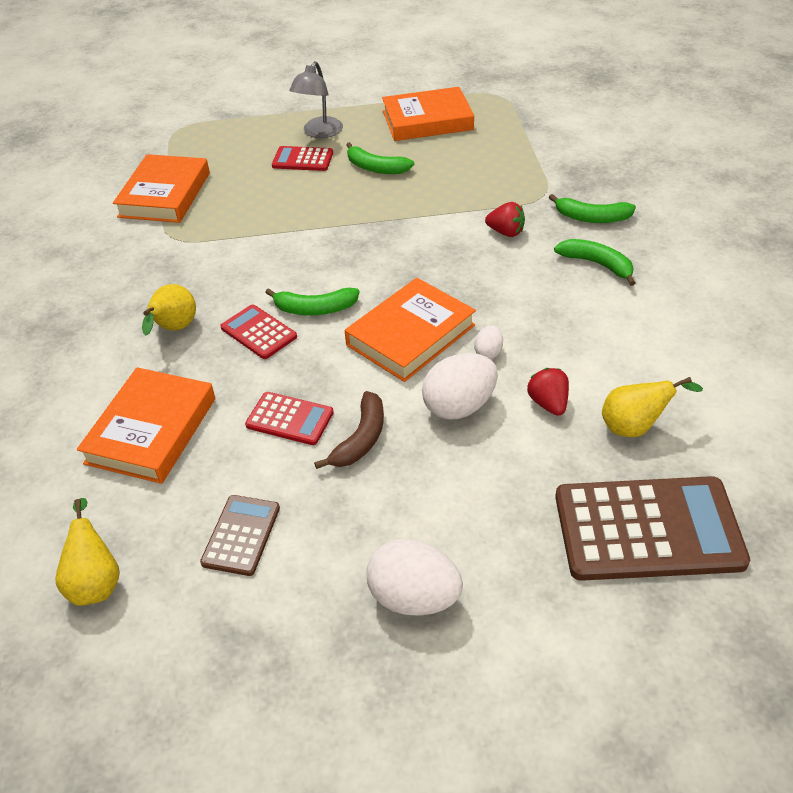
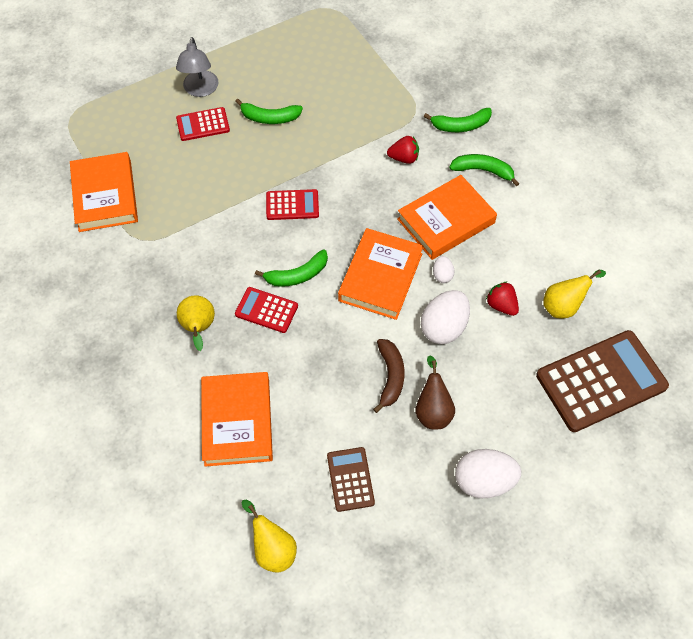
camera: 25 degrees left, 15 degrees up
red calculator [245,392,334,445] -> red calculator moved to [266,189,319,220]
orange book [382,87,474,141] -> orange book moved to [397,175,497,260]
none -> brown pear [416,356,455,430]

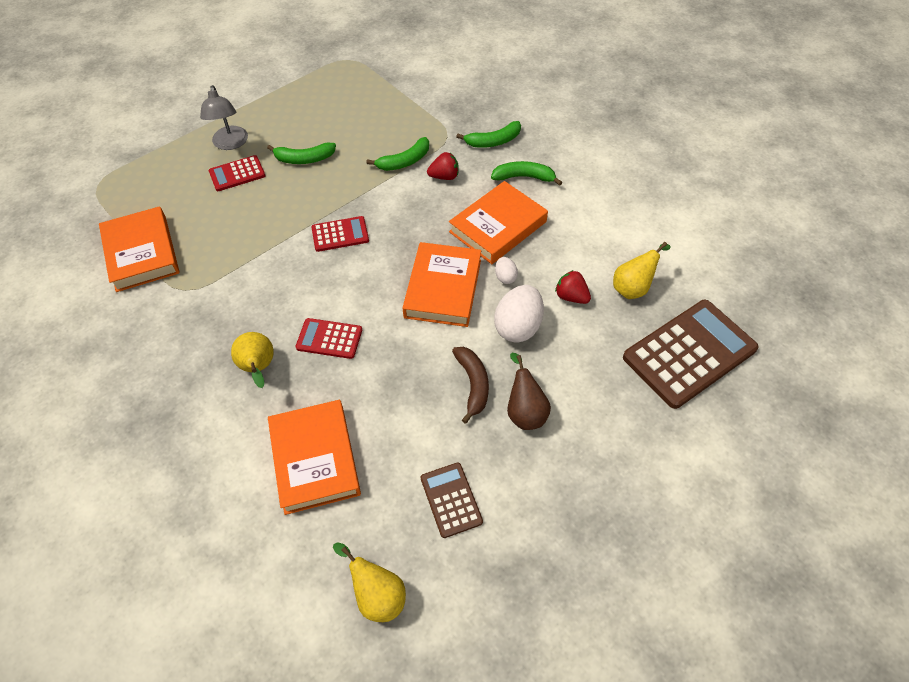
camera: 10 degrees left, 5 degrees down
green banana [255,250,328,287] -> green banana moved to [367,137,429,171]
white egg [455,449,521,498] -> none

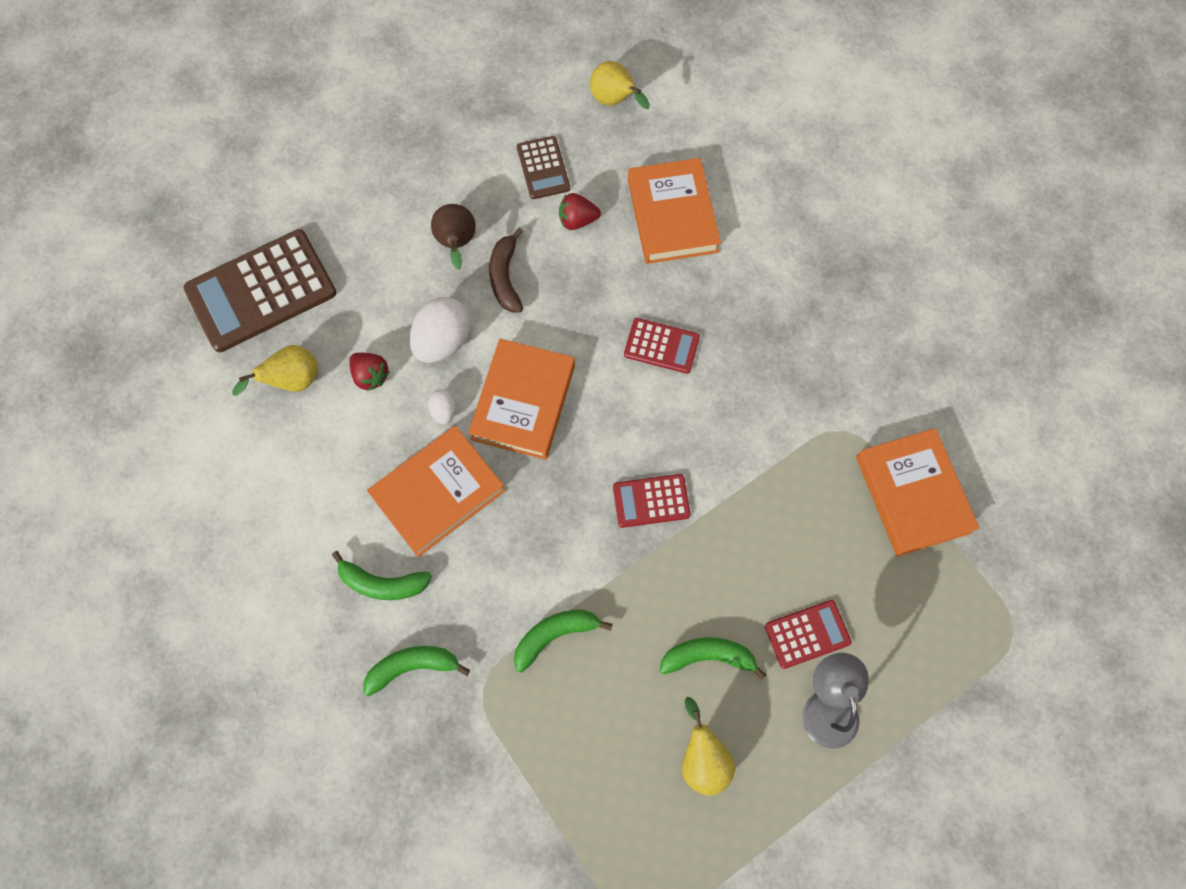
camera: 175 degrees left, 15 degrees up
yellow pear [231,332,274,388] -> yellow pear moved to [682,697,735,795]
red strawberry [427,152,459,180] -> red strawberry moved to [559,193,601,230]

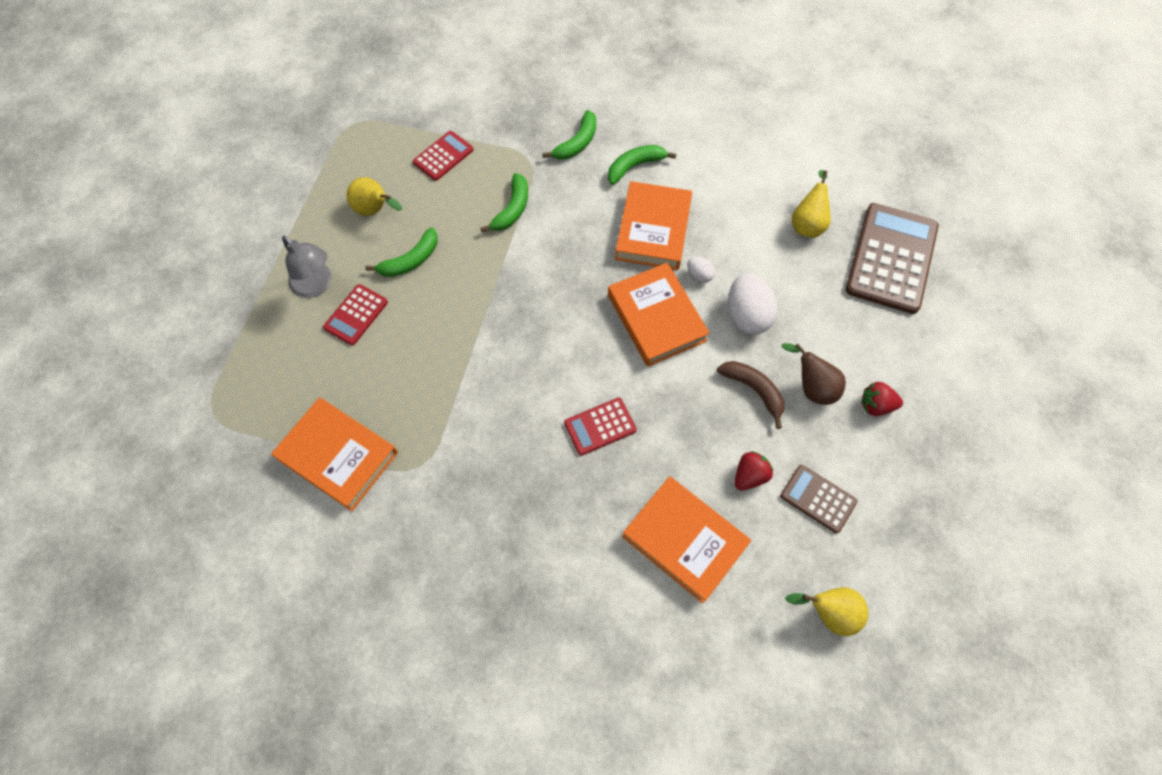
camera: 140 degrees right, 5 degrees down
red strawberry [349,353,390,391] -> red strawberry moved to [861,382,903,416]
red calculator [613,474,690,528] -> red calculator moved to [413,131,473,181]

